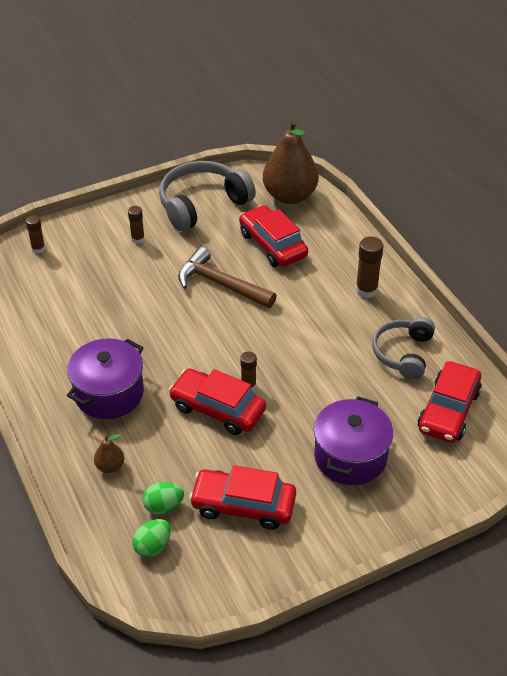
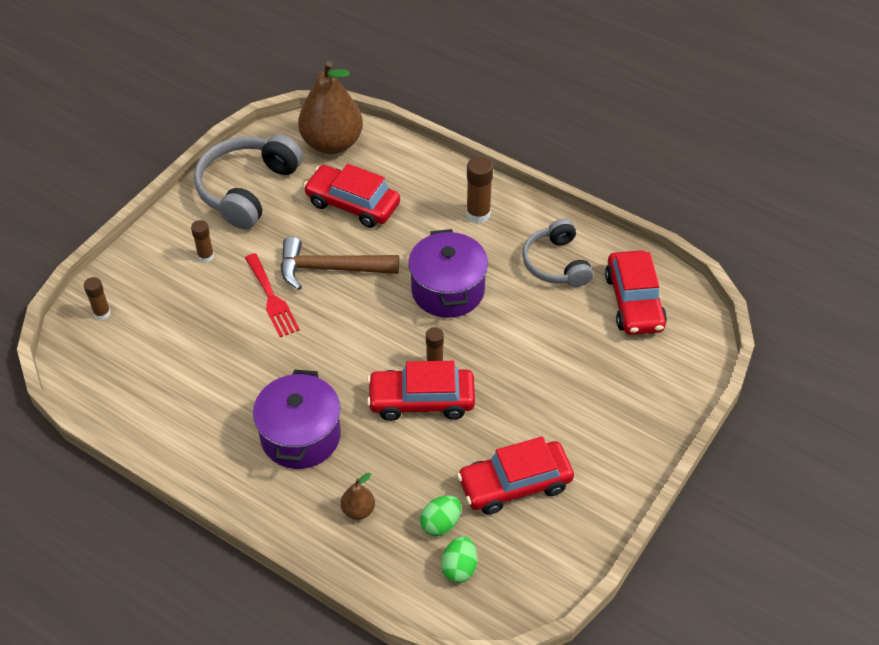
camera: 30 degrees left, 5 degrees up
purple pot [314,396,393,485] -> purple pot moved to [408,229,488,318]
none -> red fork [245,253,300,337]

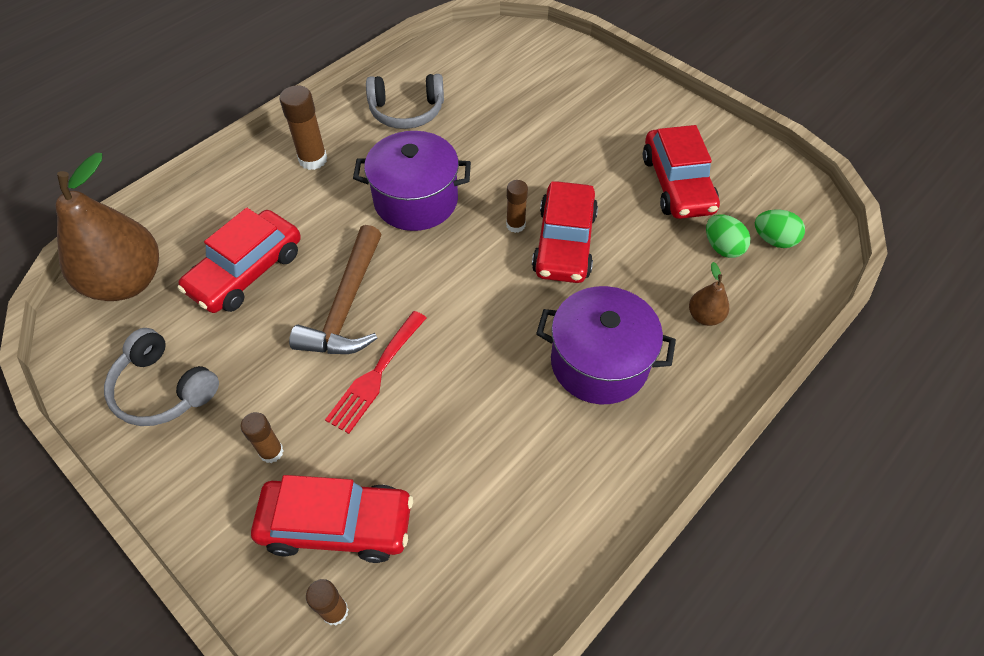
camera: 80 degrees left, 5 degrees up
grey headphones [194,135,303,229] -> grey headphones [104,328,219,426], size x0.66
red fork [245,253,300,337] -> red fork turned 135 degrees clockwise [325,311,426,434]
red car [605,250,667,335] -> red car moved to [251,475,413,563]

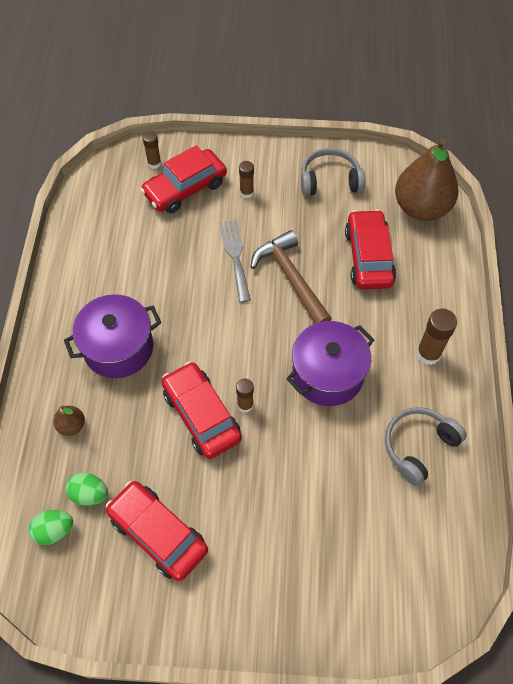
camera: 140 degrees right, 5 degrees up
red fork [325,311,426,434] -> grey fork [219,220,251,303]

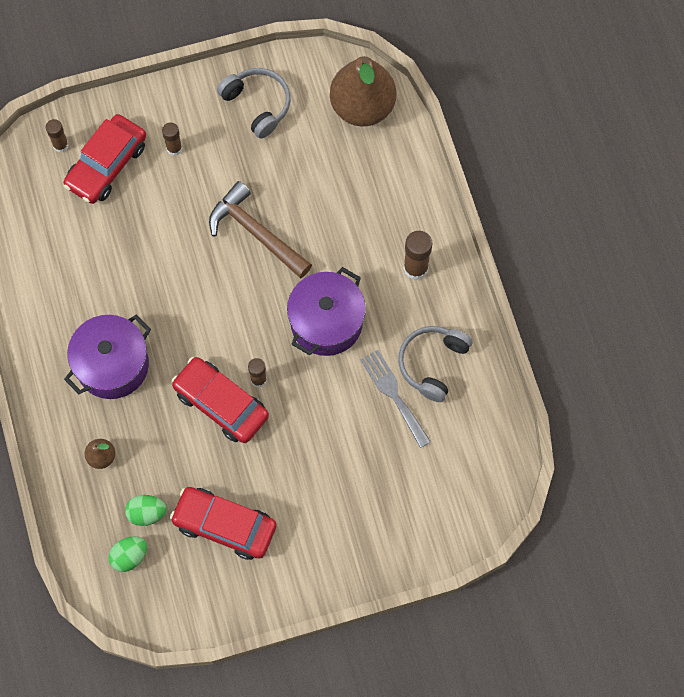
camera: 20 degrees left, 10 degrees up
grey fork [219,220,251,303] -> grey fork moved to [360,350,431,448]
grey headphones [301,148,365,196] -> grey headphones turned 75 degrees clockwise [217,68,291,139]
red car [345,209,396,289] -> none

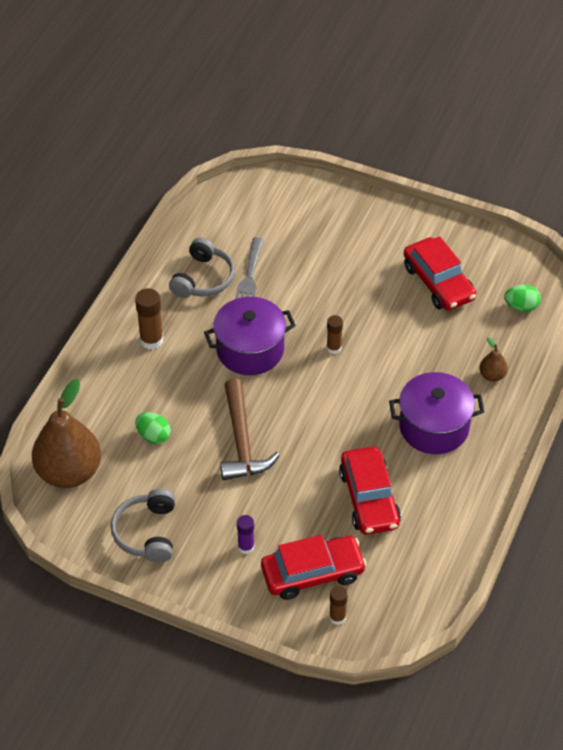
camera: 140 degrees left, 20 degrees down
green egg [125,495,167,526] -> green egg moved to [135,412,171,444]
brown glue stick [162,122,182,156] -> purple glue stick [237,515,254,554]
red car [171,357,269,443] -> red car moved to [339,447,401,535]
grey headphones [398,326,472,402] -> grey headphones turned 45 degrees counterclockwise [169,238,235,298]

